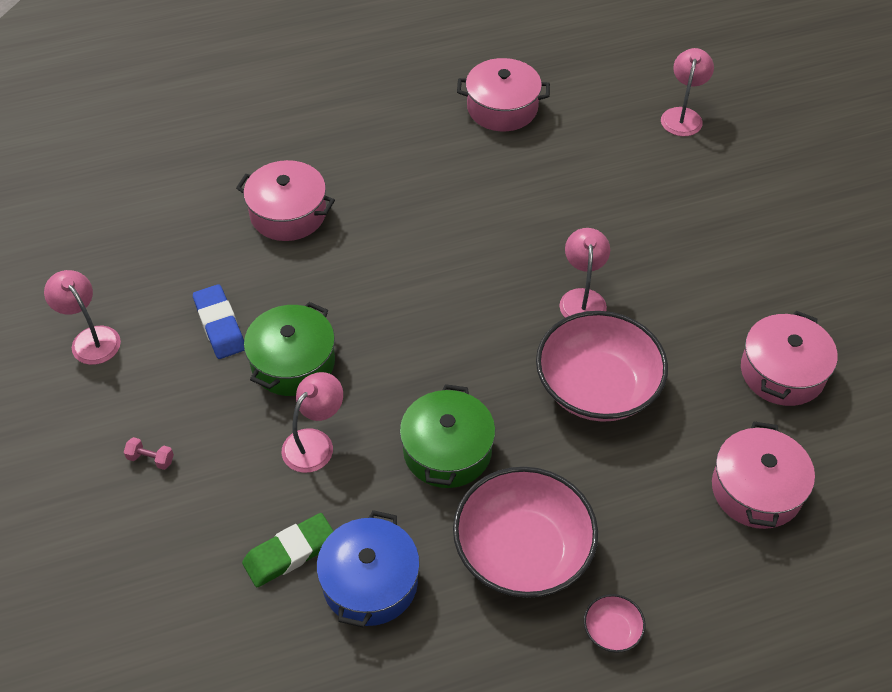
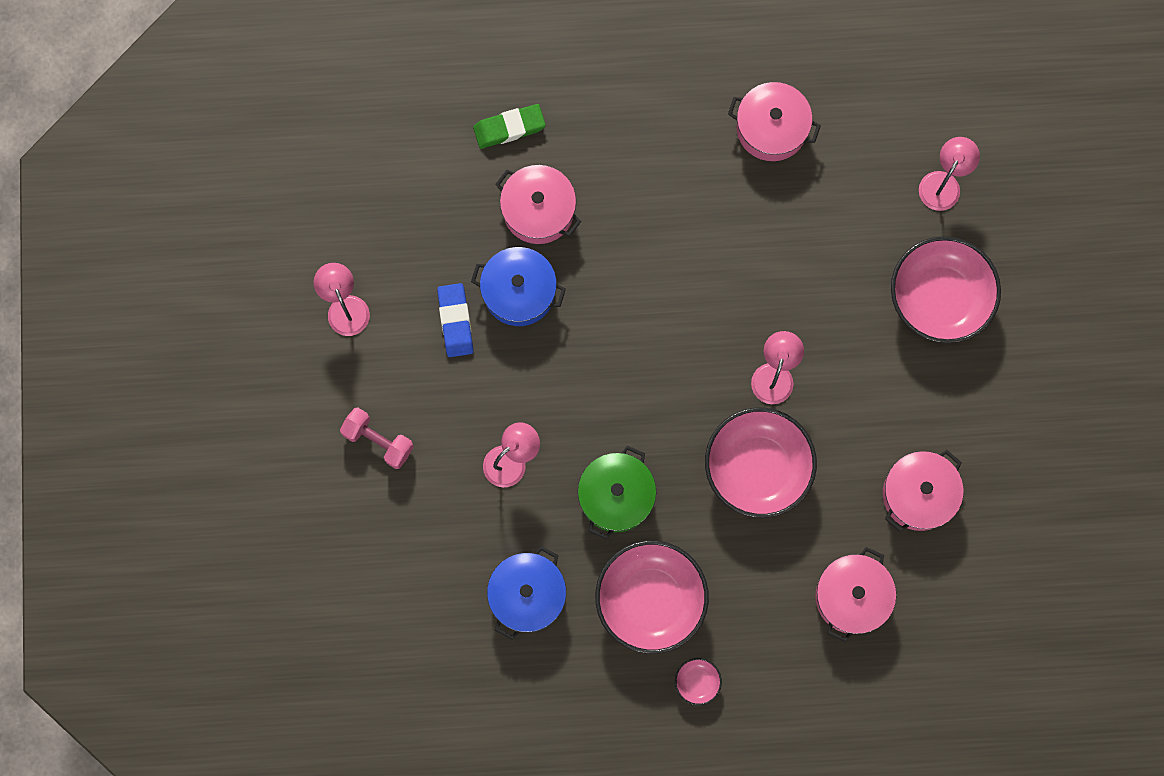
camera: 15 degrees right, 25 degrees up
pink dumbbell [124,437,174,470] -> pink dumbbell [340,407,414,469], size x1.88
green eraser [242,513,333,587] -> green eraser moved to [473,104,546,149]
green pot [244,302,335,396] -> none
none -> blue pot [471,247,566,326]
none -> pink bowl [891,236,1001,343]

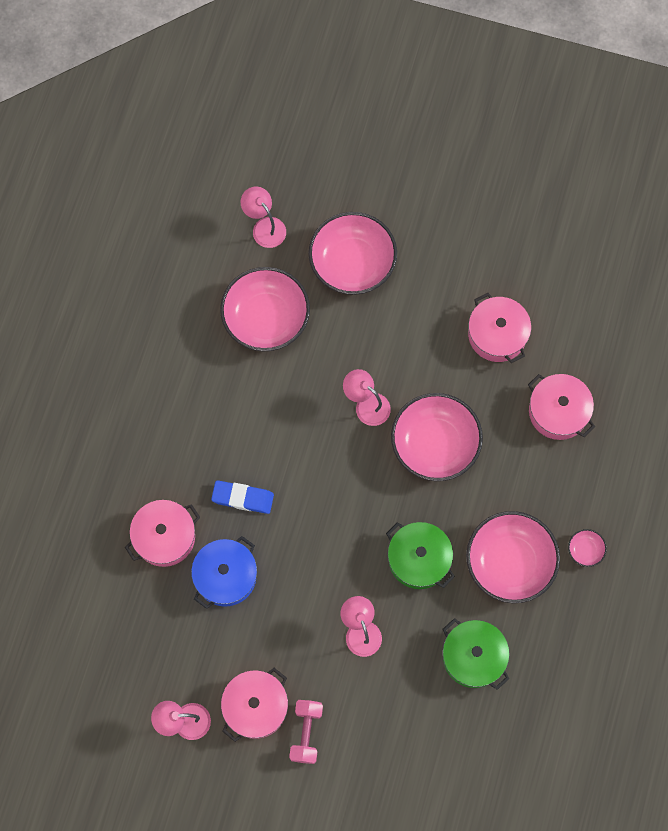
camera: 70 degrees left, 5 degrees down
pink dumbbell [340,407,414,469] -> pink dumbbell turned 45 degrees counterclockwise [289,700,323,764]
blue eraser [437,283,473,357] -> blue eraser moved to [211,480,274,514]
green eraser [473,104,546,149] -> none
blue pot [487,546,566,640] -> green pot [443,618,509,690]
pink pot [728,82,821,161] -> pink pot moved to [221,668,288,742]
none -> pink bowl [220,267,310,351]

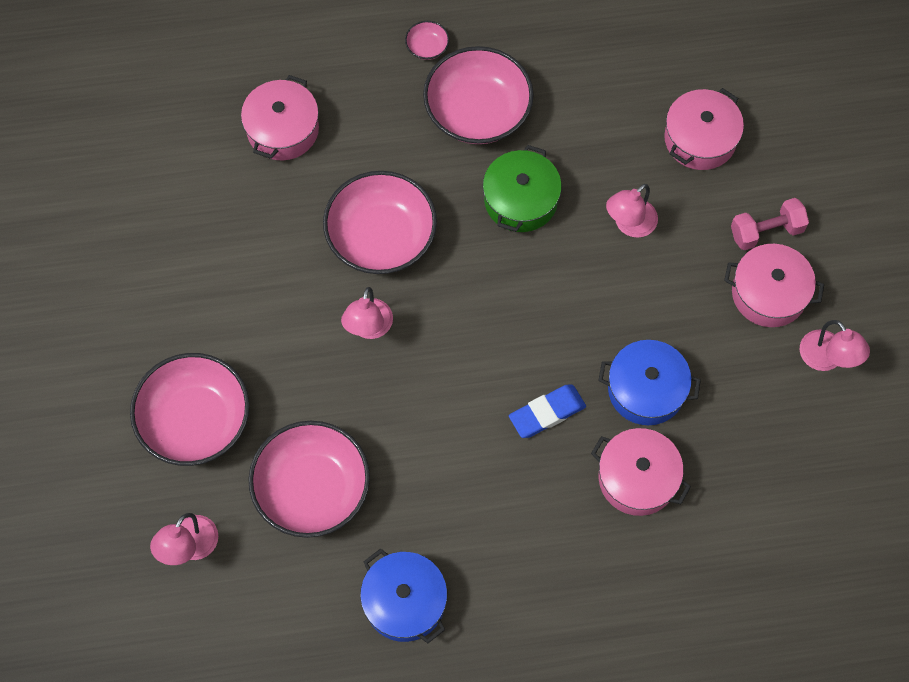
camera: 115 degrees left, 5 degrees down
blue eraser [211,480,274,514] -> blue eraser turned 75 degrees clockwise [509,384,586,438]
green pot [443,618,509,690] -> none
pink pot [468,293,531,363] -> pink pot moved to [664,88,744,170]
none -> blue pot [360,548,447,643]

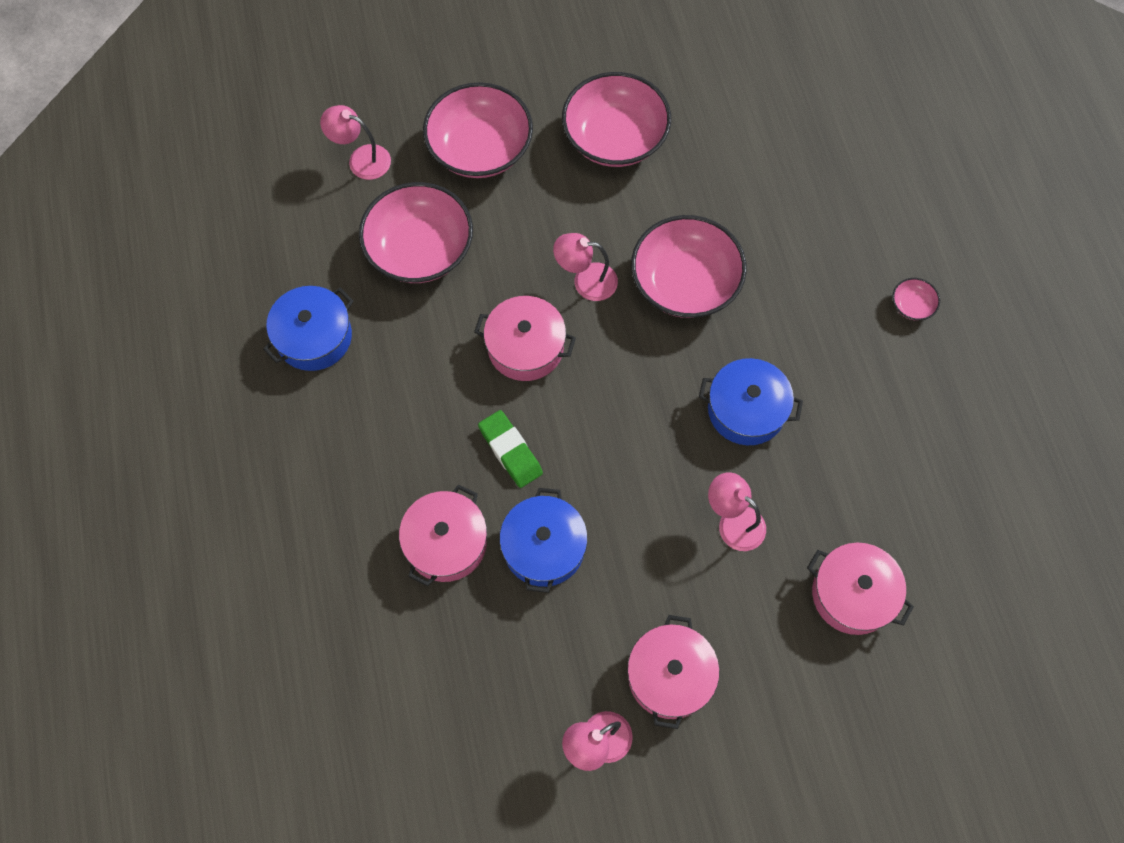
camera: 85 degrees right, 0 degrees up
pink pot [241,75,319,160] -> pink pot moved to [474,296,576,381]
pink bowl [423,46,534,144] -> pink bowl moved to [562,72,671,167]
green pot [483,145,562,232] -> blue pot [699,358,803,445]
blue eraser [509,384,586,438] -> green eraser [478,410,543,488]
pink dumbbell [731,198,809,250] -> none

